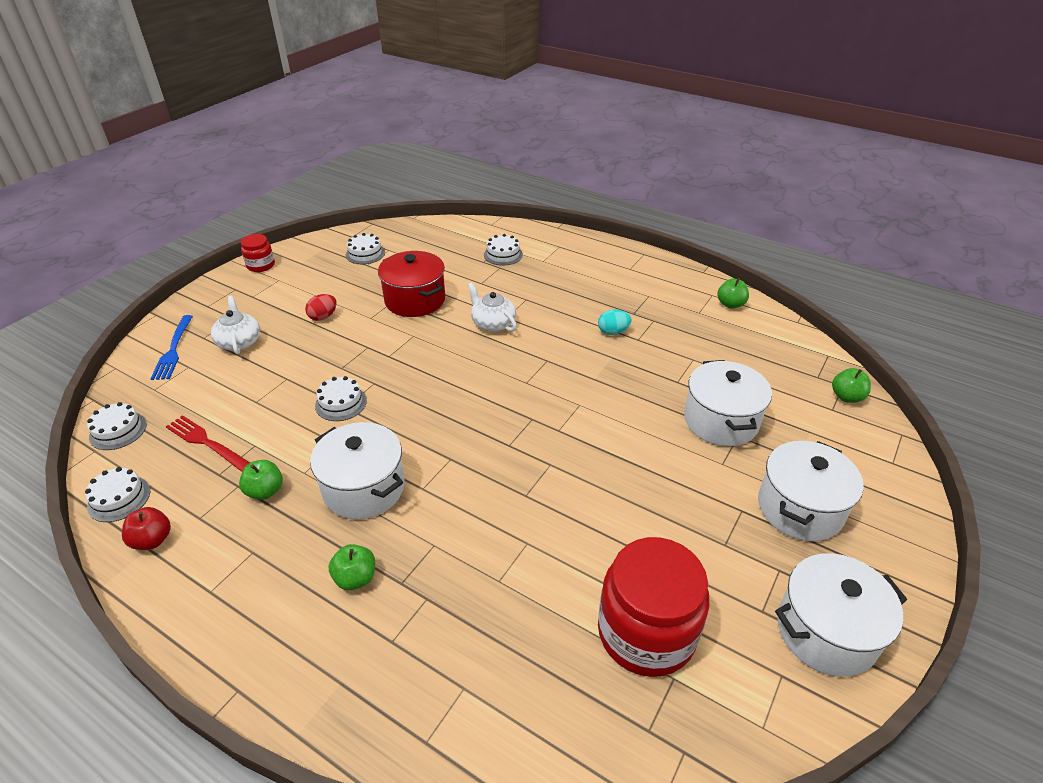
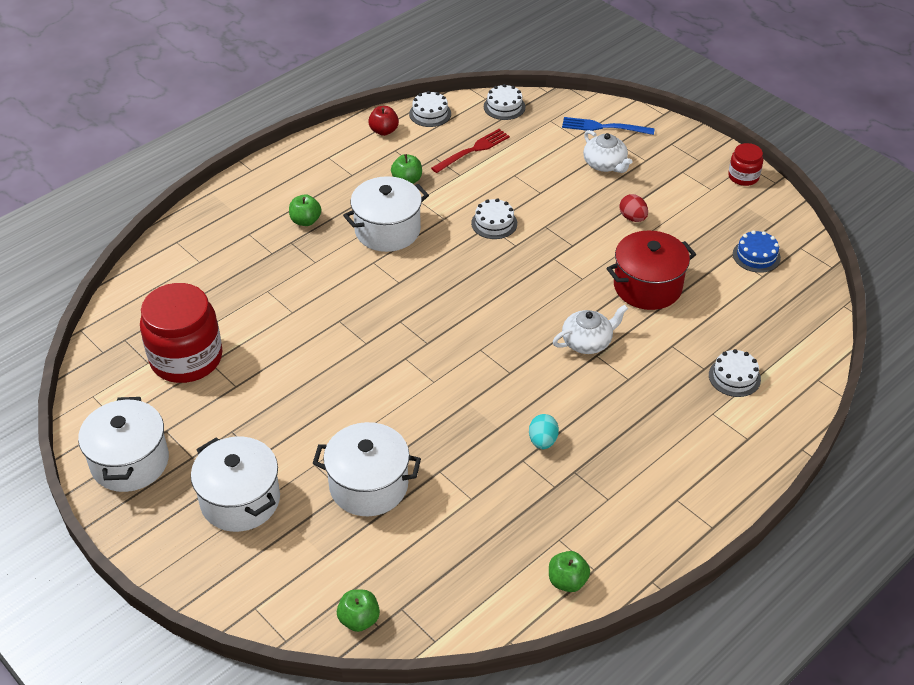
camera: 105 degrees right, 5 degrees up
white teapot [211,296,260,355] -> white teapot turned 60 degrees clockwise [583,130,633,173]
white cake [346,233,385,264] -> blue cake [733,230,781,273]

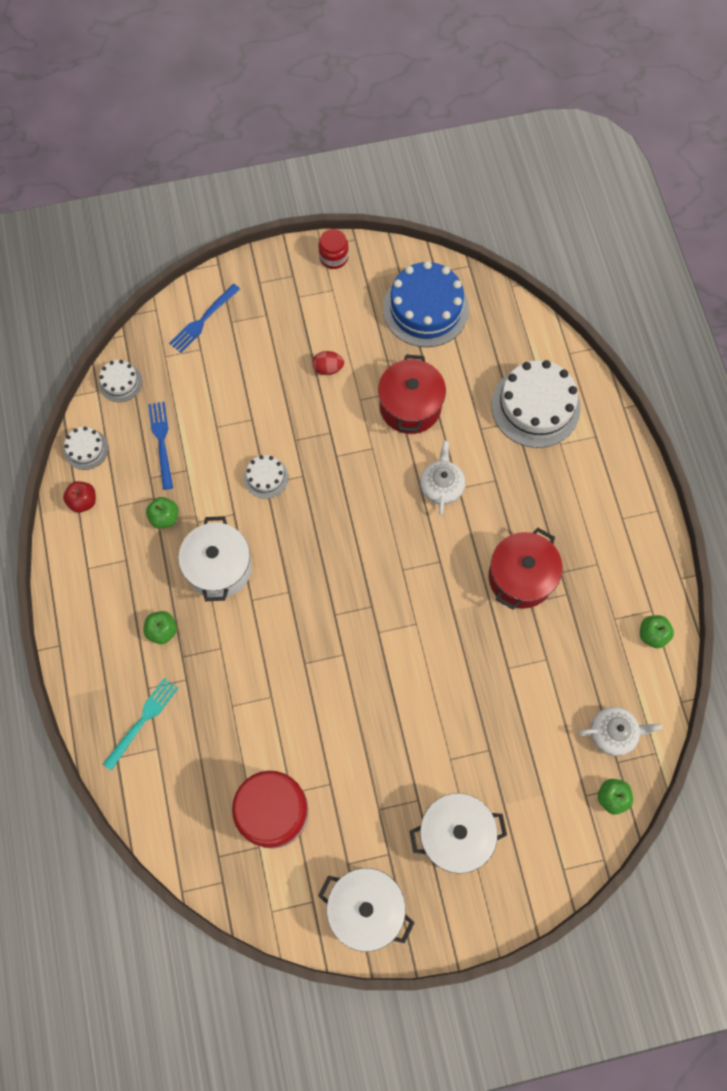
camera: 60 degrees left, 25 degrees up
white pot [313,422,421,516] -> none
red fork [431,129,510,173] -> blue fork [148,402,173,490]
turquoise egg [529,414,559,449] -> red pot [489,528,563,610]
white teapot [583,130,633,173] -> white teapot moved to [578,707,662,756]
white cake [709,349,761,397] -> white cake [492,360,580,448], size x2.03
blue cake [733,230,781,273] -> blue cake [383,261,469,347], size x2.03
none -> turquoise fork [103,678,178,771]

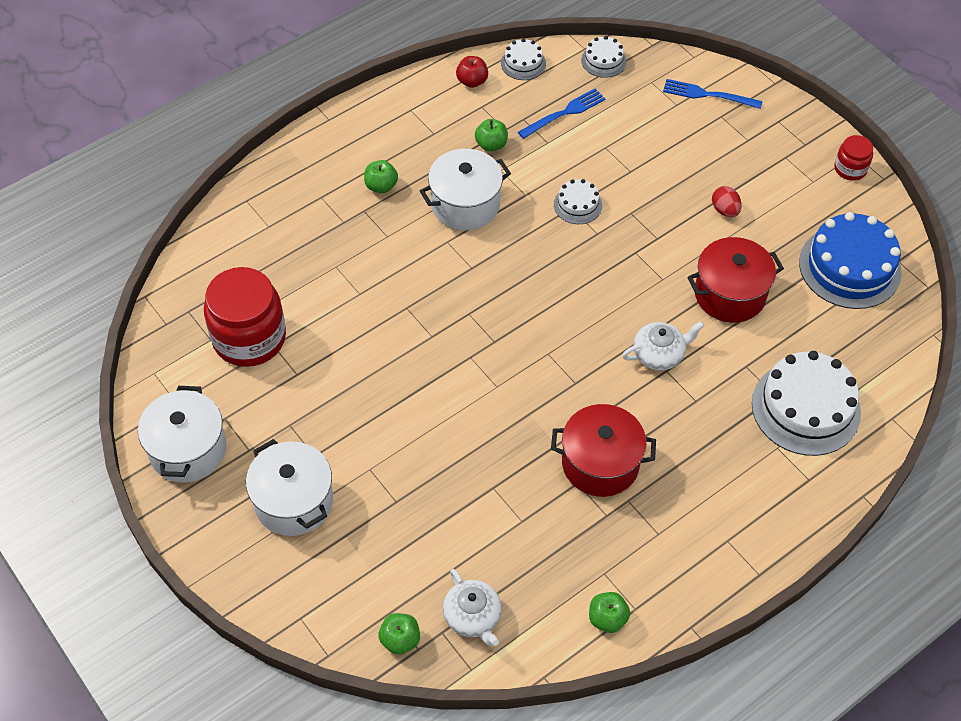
camera: 65 degrees right, 15 degrees down
turquoise fork [103,678,178,771] -> none

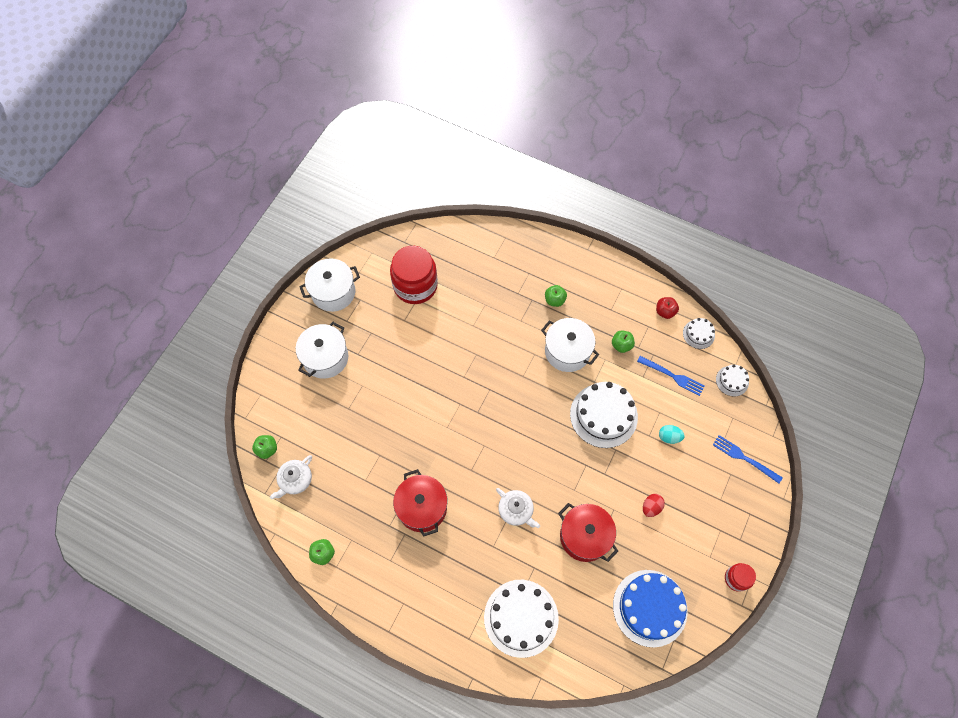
camera: 65 degrees right, 10 degrees up
white cake [554,179,602,224] -> white cake [570,382,638,448], size x2.03
blue fork [663,79,763,109] -> blue fork turned 45 degrees counterclockwise [713,435,783,484]
none -> turquoise egg [659,425,685,444]

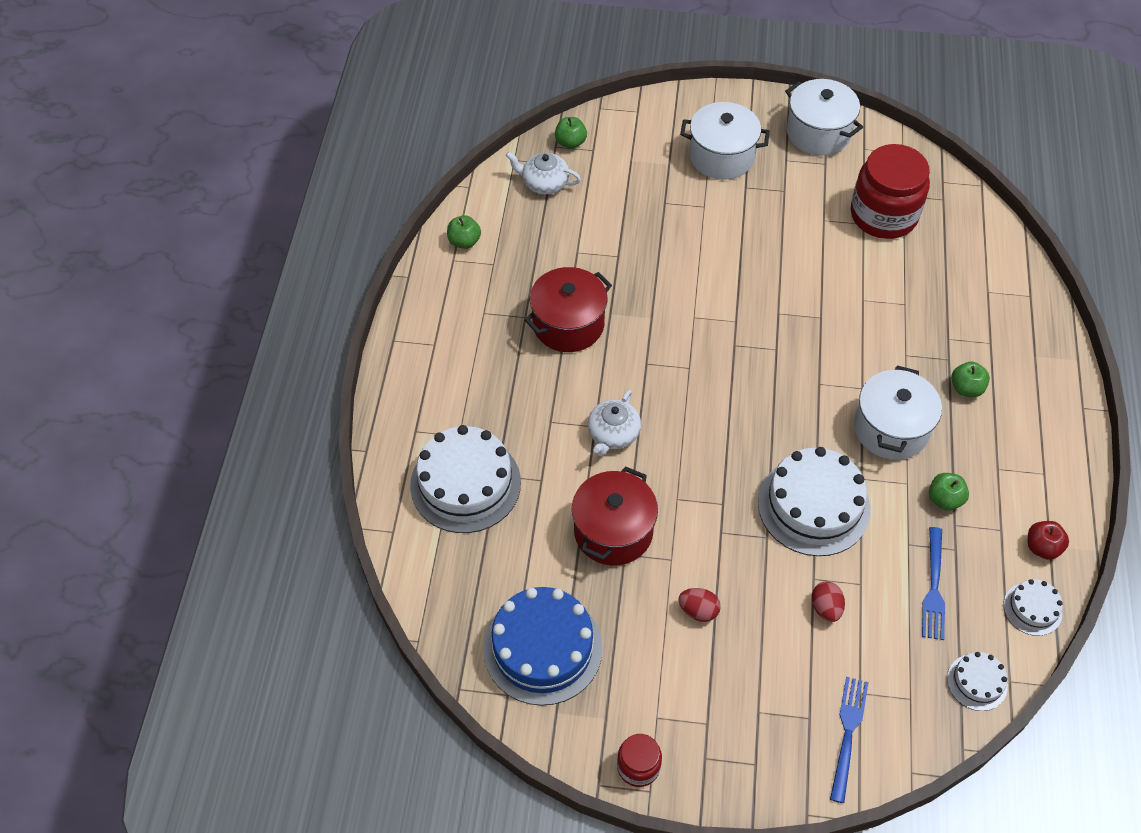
camera: 70 degrees right, 10 degrees down
turquoise egg [659,425,685,444] -> red egg [812,581,845,622]

